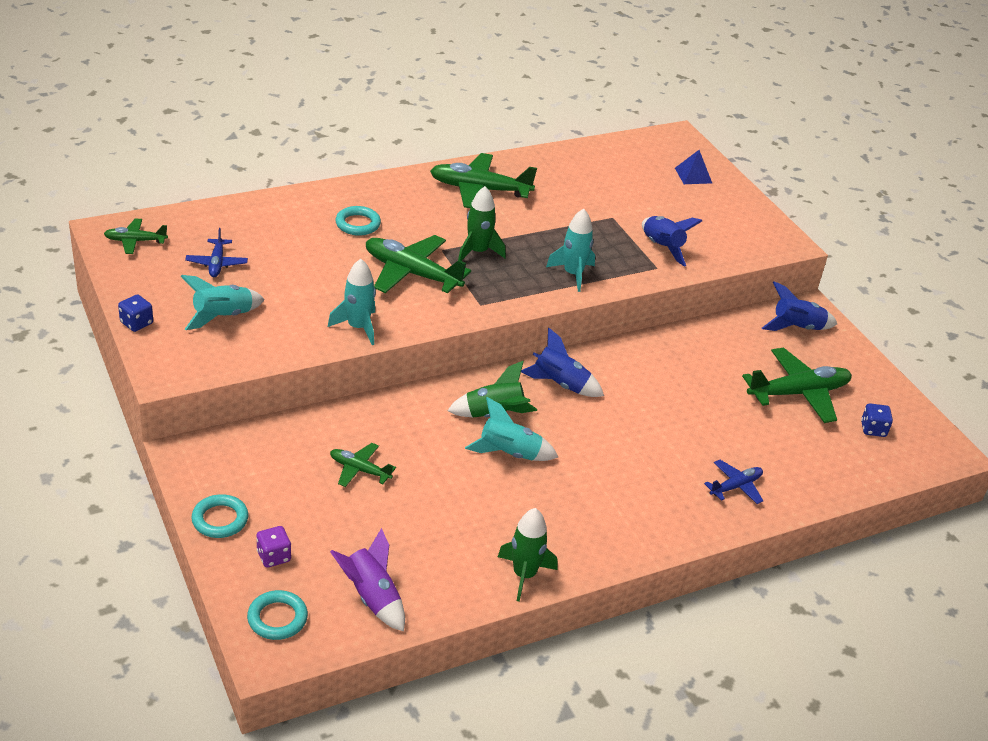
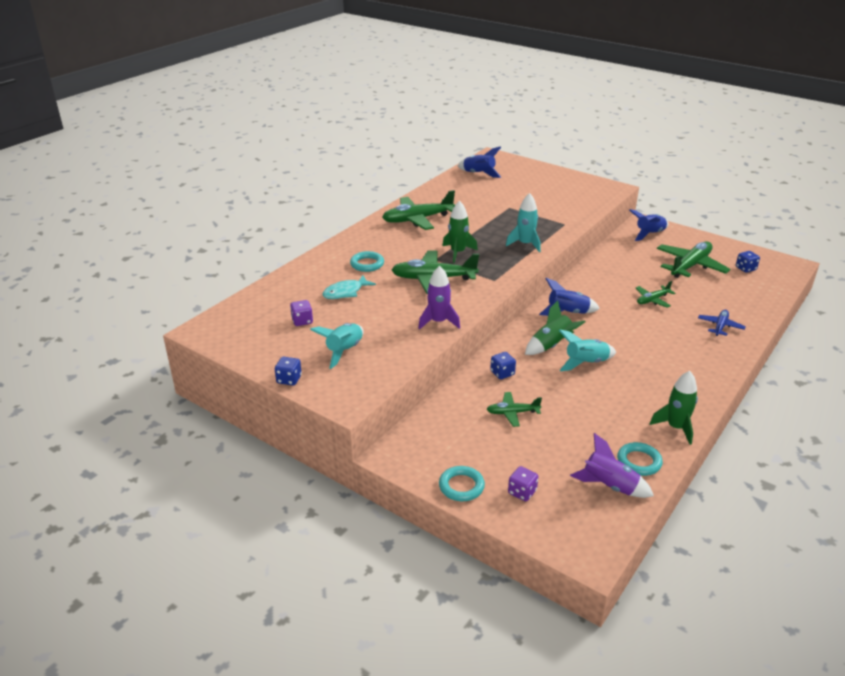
camera: 25 degrees left, 5 degrees down
green plane [104,219,168,254] -> green plane moved to [636,281,675,308]
blue plane [185,228,248,277] -> purple dice [290,300,313,326]
turquoise ring [247,590,308,640] -> turquoise ring moved to [617,442,663,476]
turquoise rocket [328,259,376,345] -> purple rocket [418,265,460,330]
blue rocket [642,216,702,267] -> blue rocket moved to [458,146,501,178]
blue pyramid [675,150,712,184] -> none
none -> turquoise fish [322,275,376,299]
none -> blue dice [490,352,516,379]

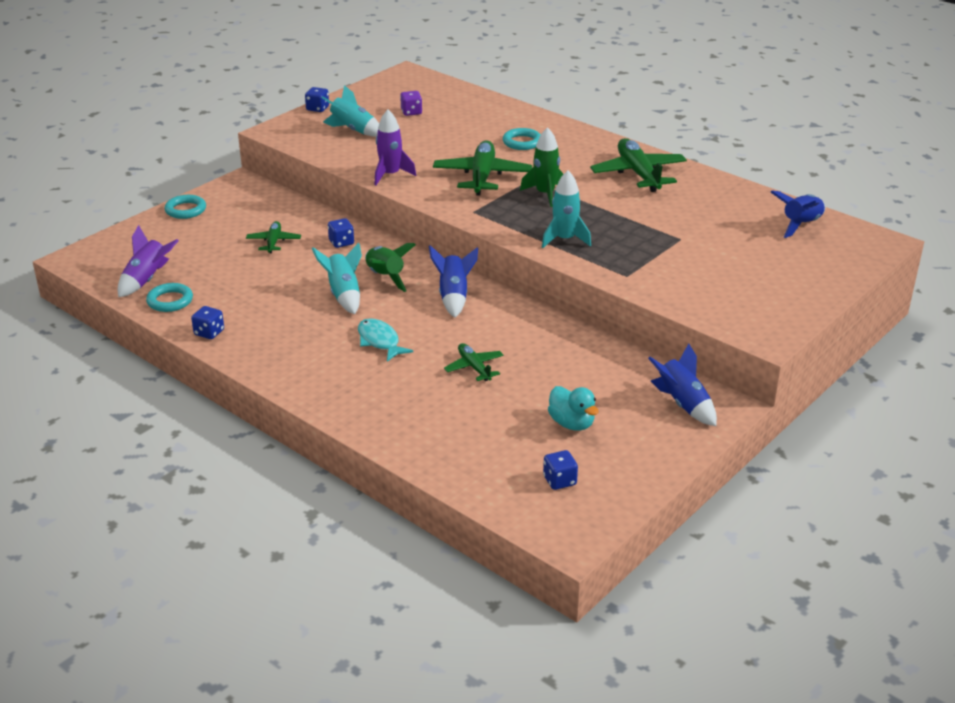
camera: 95 degrees right, 0 degrees up
turquoise fish [322,275,376,299] -> turquoise fish moved to [358,318,413,361]
purple dice [508,466,539,501] -> none
green rocket [650,371,698,445] -> blue dice [191,306,224,339]
green plane [657,241,730,278] -> turquoise duck [548,386,599,431]
blue plane [698,310,746,336] -> none

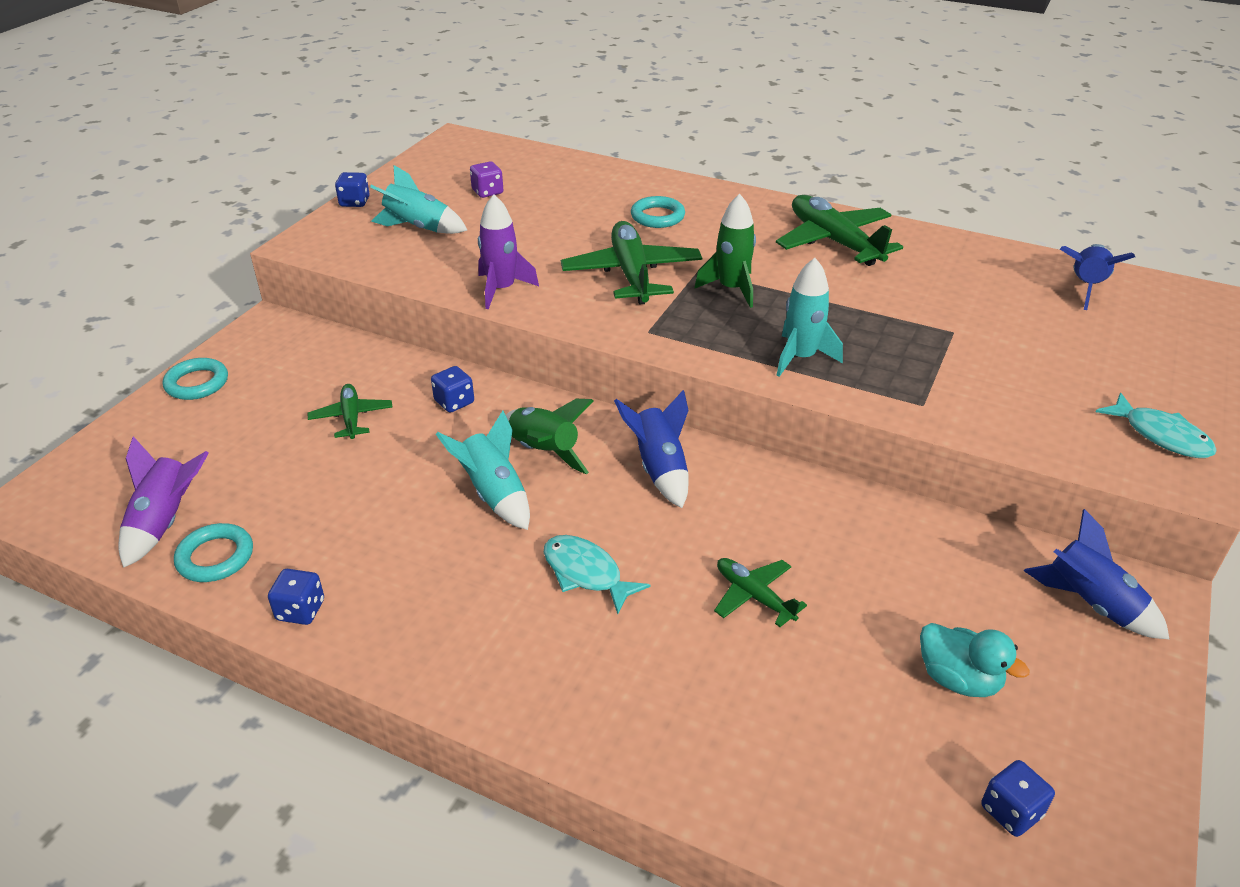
camera: 15 degrees left, 5 degrees up
none -> turquoise fish [1096,392,1217,458]

